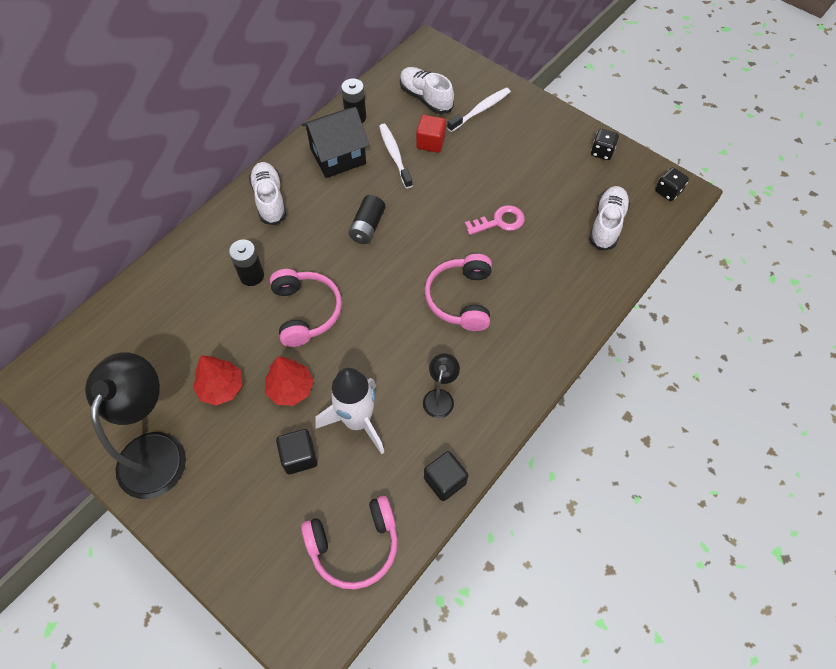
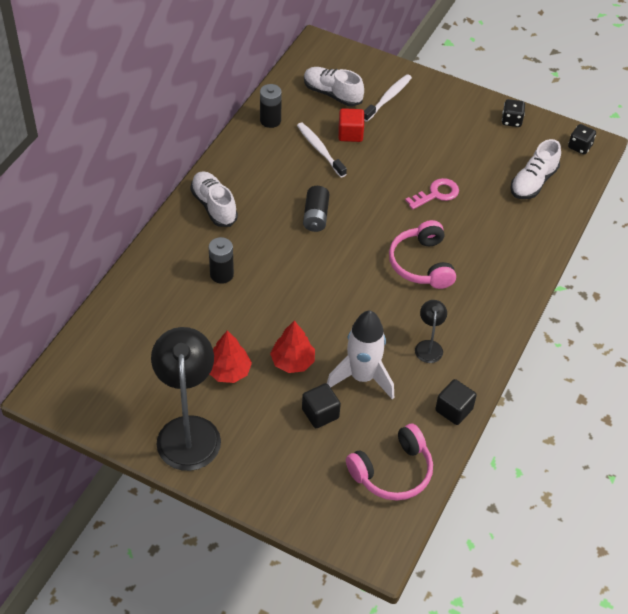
camera: 15 degrees left, 10 degrees down
pink headphones [270,269,342,347] -> none
black house [301,107,369,178] -> none
white shoe [589,186,630,251] -> white shoe turned 150 degrees counterclockwise [510,139,561,199]

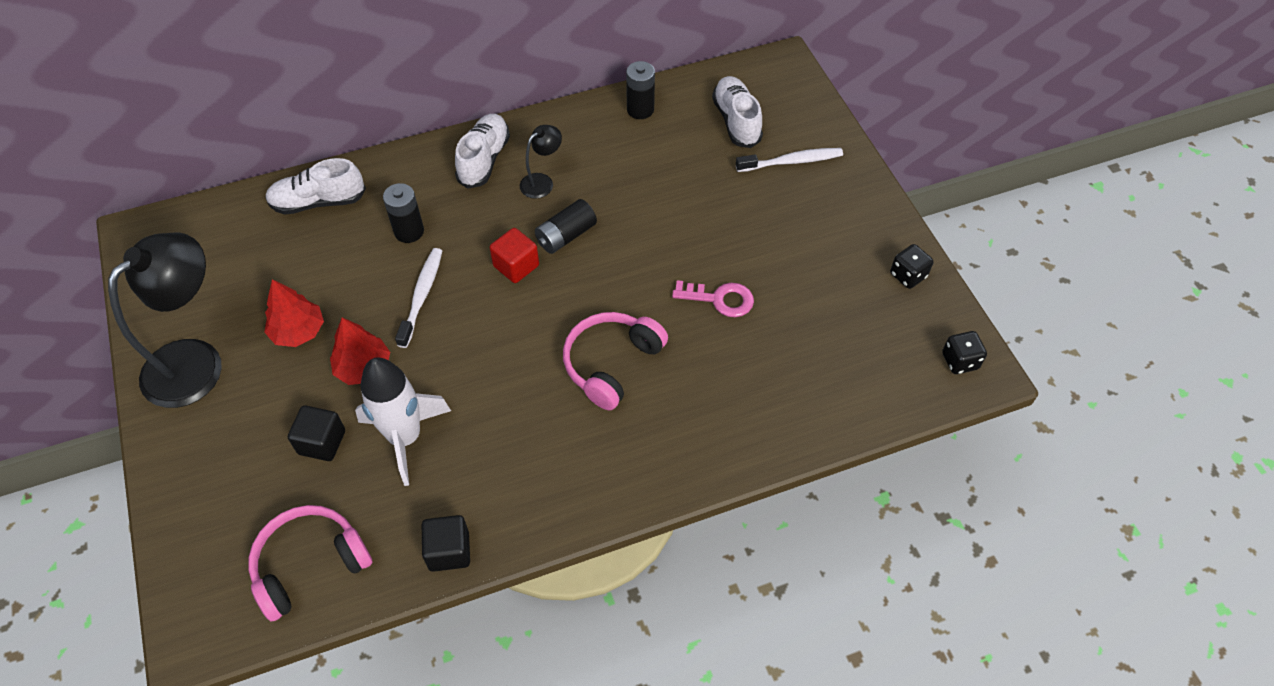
camera: 45 degrees right, 5 degrees up
white toothbrush [297,122,347,178] -> white toothbrush moved to [395,248,442,348]
red cube [338,108,364,142] -> red cube moved to [490,228,539,283]
pink headphones [346,424,433,501] -> pink headphones turned 135 degrees clockwise [248,505,373,621]
black lamp [415,300,447,363] -> black lamp moved to [520,125,562,199]
white shoe [510,139,561,199] -> white shoe moved to [265,158,366,215]

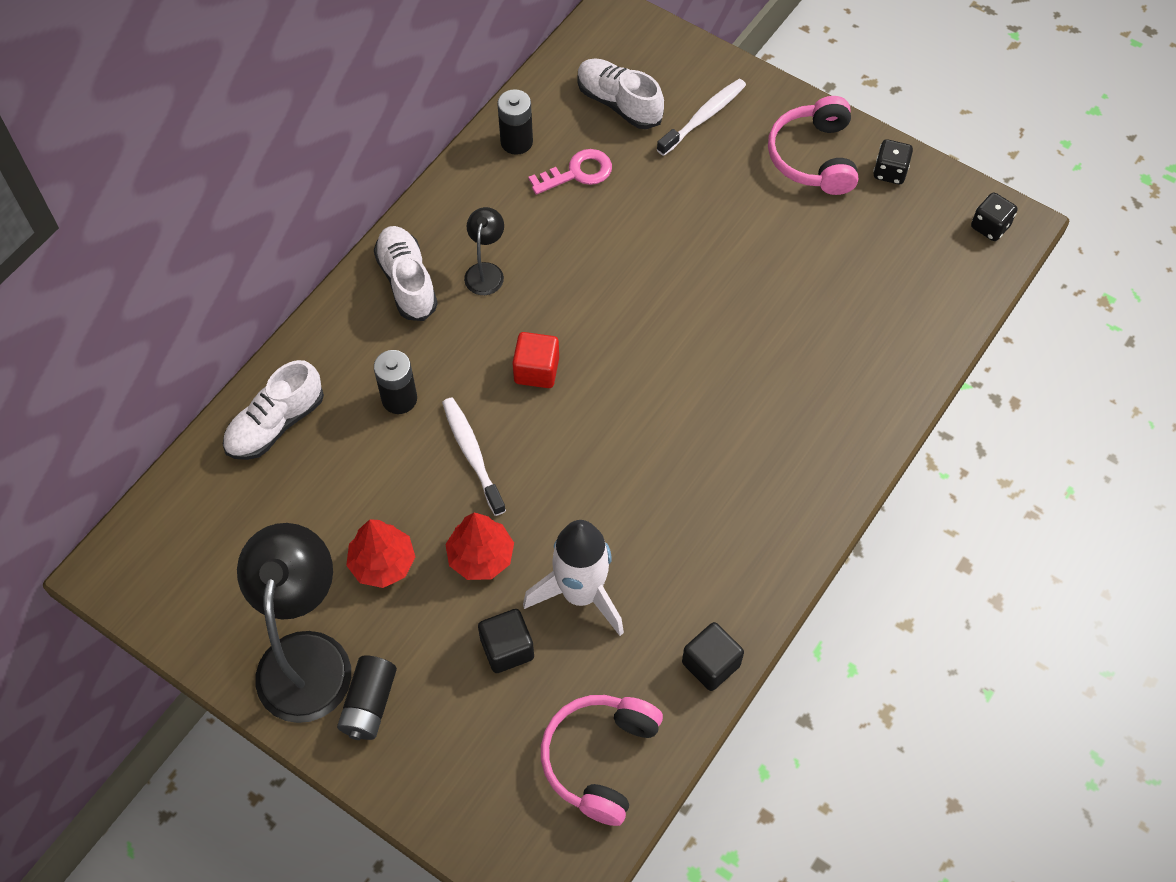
camera: 35 degrees left, 5 degrees up
black battery [535,199,597,254] -> black battery moved to [337,656,397,740]
pink headphones [563,312,668,410] -> pink headphones moved to [768,96,858,195]
pink key [672,280,754,317] -> pink key moved to [528,149,612,195]

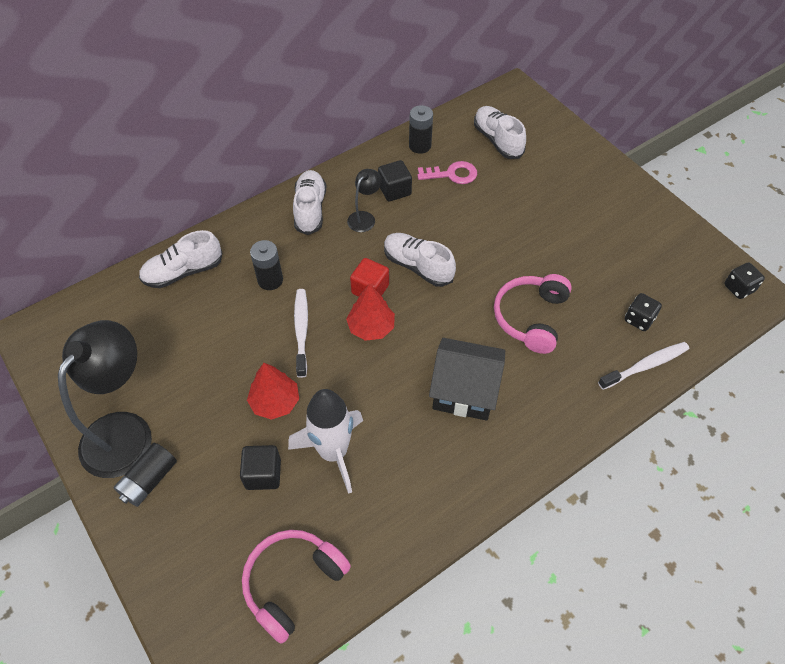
camera: 20 degrees right, 5 degrees down
red tree [346,519,415,588] -> red tree moved to [346,284,395,341]
white toothbrush [657,79,746,156] -> white toothbrush moved to [598,342,689,390]
black cube [682,622,744,691] -> black cube moved to [378,160,412,201]
pink headphones [768,96,858,195] -> pink headphones moved to [494,274,572,354]
black dice [873,139,913,184] -> black dice moved to [625,293,662,331]
none -> white shoe [384,233,456,287]
none -> black house [429,338,505,421]

